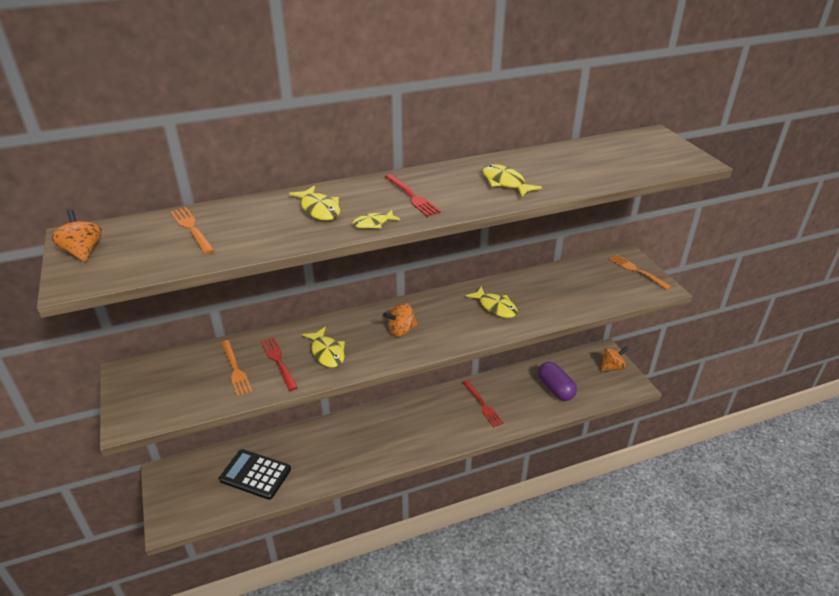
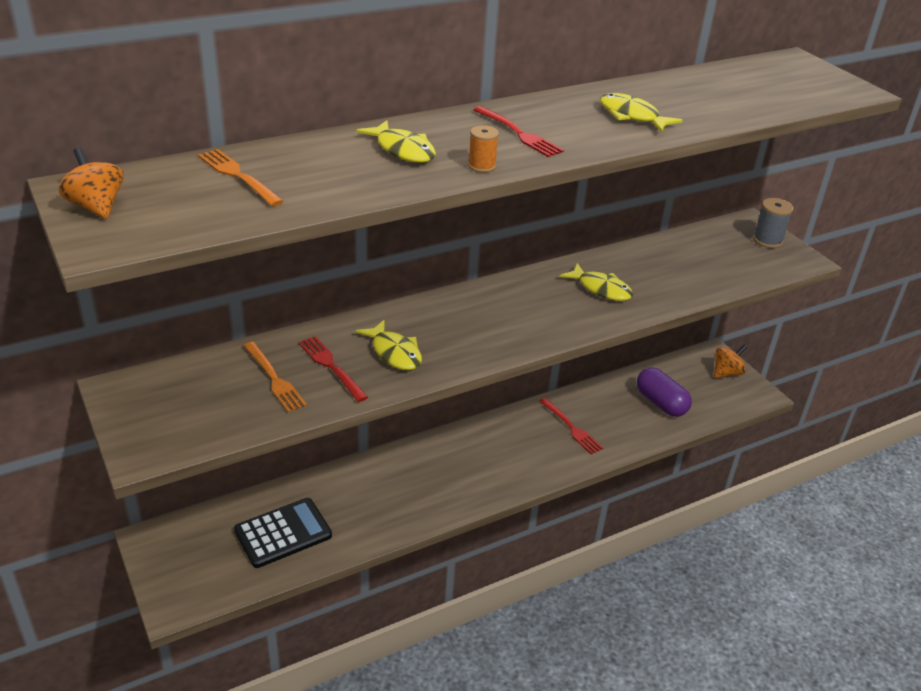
camera: 10 degrees left, 0 degrees up
black calculator [219,449,291,500] -> black calculator turned 135 degrees clockwise [234,498,332,568]
yellow fish [352,210,400,228] -> orange spool [468,125,499,173]
orange spinning top [383,303,418,337] -> none
orange fork [609,254,671,290] -> grey spool [753,198,793,248]

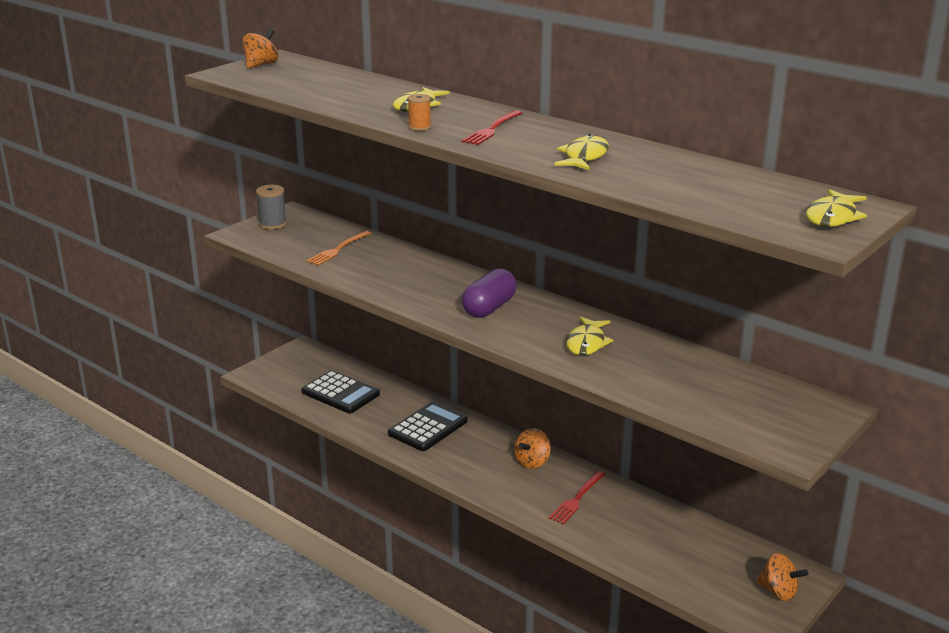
camera: 70 degrees right, 10 degrees down
orange fork [198,149,283,206] -> none
red fork [298,336,368,402] -> none
yellow fish [355,320,422,370] -> yellow fish moved to [806,189,867,227]
purple capsule [637,367,692,417] -> purple capsule moved to [462,268,517,318]
grey spool [753,198,793,248] -> grey spool moved to [256,185,287,230]
none -> black calculator [388,402,468,451]
none -> orange spinning top [514,428,551,469]

